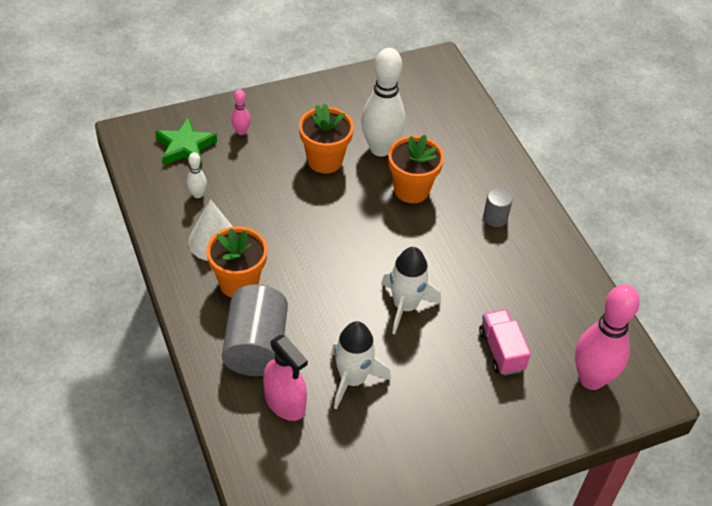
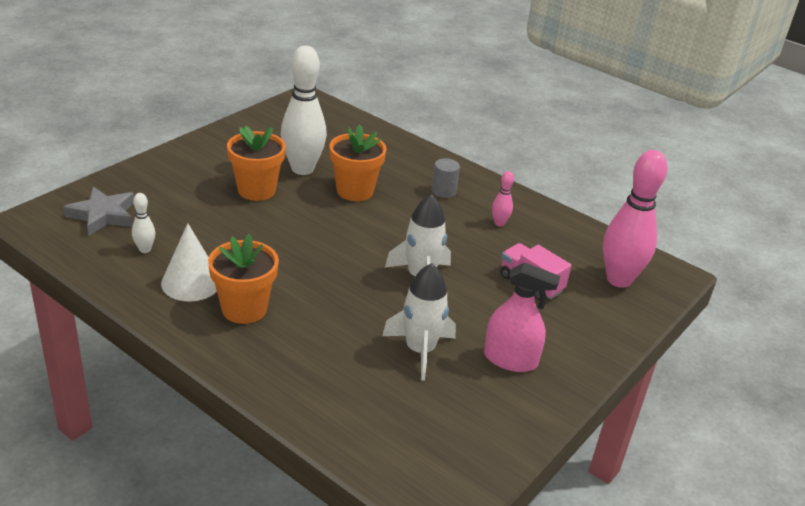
camera: 30 degrees left, 15 degrees down
green star [155,117,217,167] -> grey star [63,187,134,236]
grey cylinder [222,285,288,376] -> none
pink bowling pin [231,90,251,135] -> pink bowling pin moved to [492,171,514,226]
pink spray bottle [263,335,308,421] -> pink spray bottle moved to [484,263,560,372]

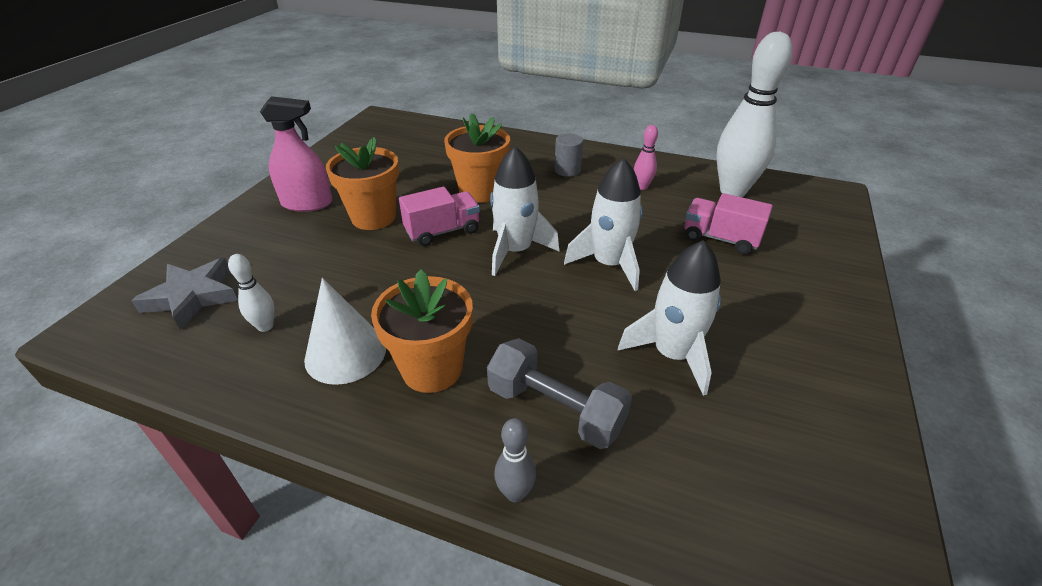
camera: 15 degrees left, 5 degrees up
white bowling pin [281,46,327,175] -> white bowling pin moved to [716,32,792,197]
pink spray bottle [484,263,560,372] -> pink spray bottle moved to [260,96,332,212]
pink bowling pin [603,150,667,288] -> none
none -> pink truck [399,187,480,246]
none -> grey dumbbell [487,338,632,449]
none -> white rocket [490,146,560,276]
none -> grey bowling pin [494,418,536,503]

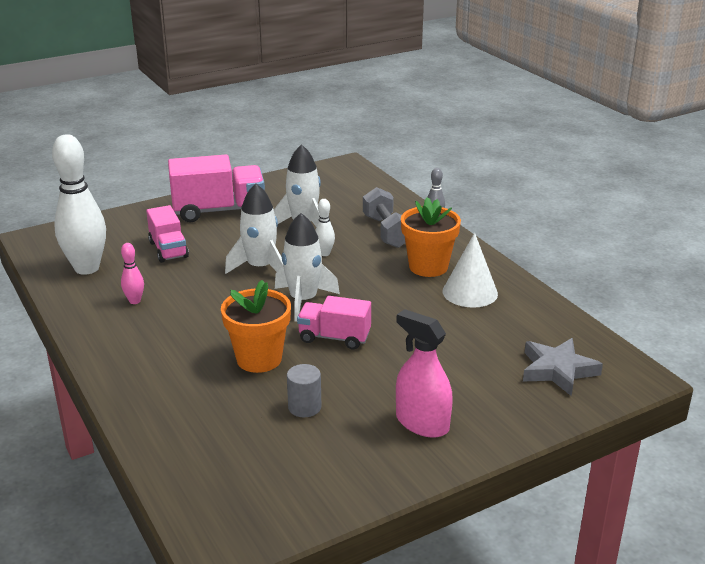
camera: 140 degrees left, 10 degrees down
white bowling pin [228,254,274,332] -> white bowling pin moved to [315,199,335,256]
orange flower pot [326,137,399,230] -> none
grey cylinder [554,134,583,177] -> grey cylinder moved to [287,364,321,417]
none -> pink truck [168,155,265,222]

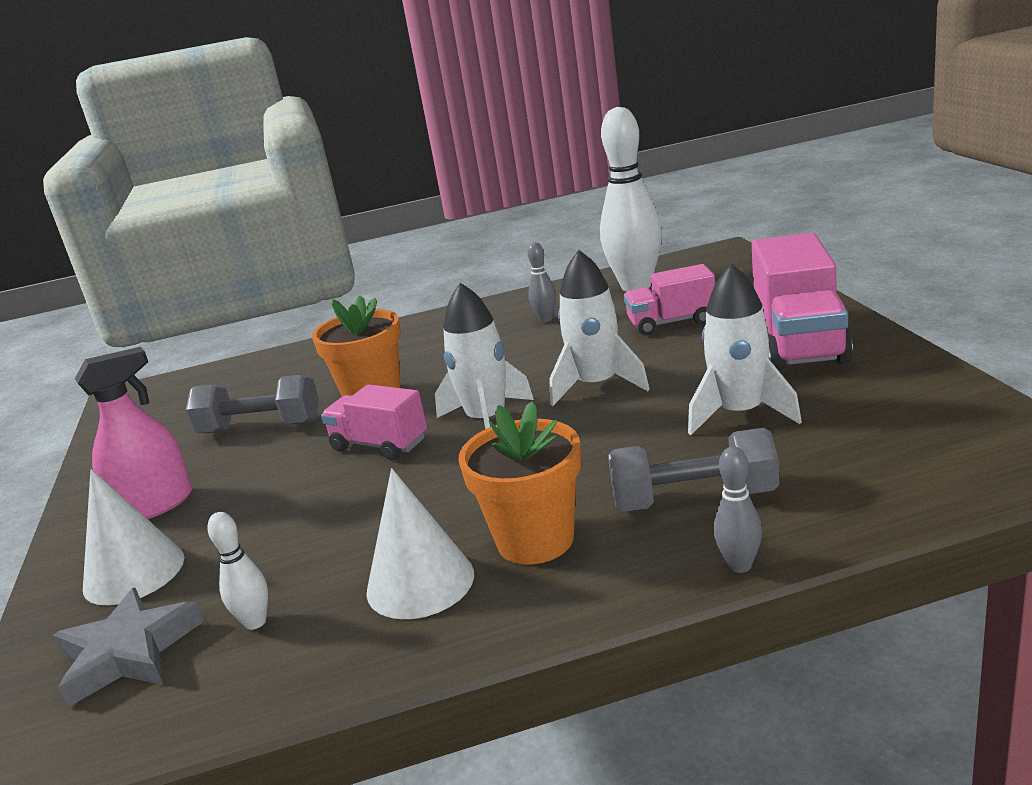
camera: 110 degrees right, 5 degrees down
pink bowling pin [121,243,144,304] -> grey bowling pin [527,242,556,322]
grey cylinder [287,364,321,417] -> grey dumbbell [186,375,319,433]
pink truck [297,296,371,349] -> pink truck turned 90 degrees counterclockwise [321,384,427,460]
white bowling pin [315,199,335,256] -> white bowling pin moved to [208,512,268,630]
none -> white cone [83,469,184,605]

